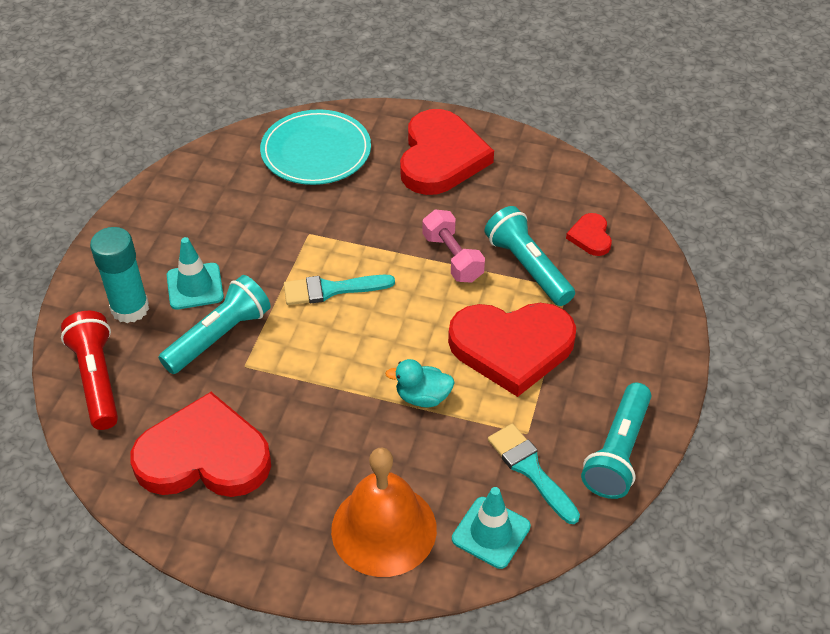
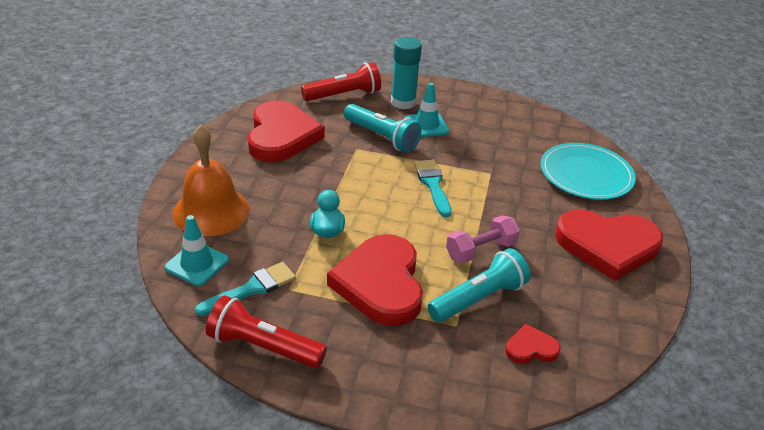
camera: 85 degrees right, 10 degrees down
turquoise flashlight [581,383,651,499] -> red flashlight [206,295,327,368]

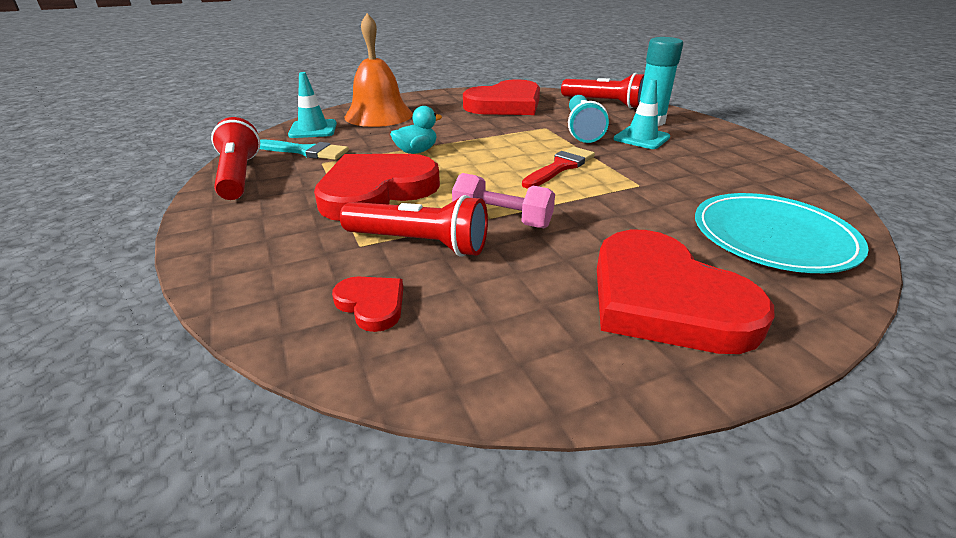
camera: 55 degrees right, 5 degrees down
turquoise brush [414,160,451,217] -> red brush [522,147,595,188]
turquoise flashlight [427,248,530,322] -> red flashlight [340,195,488,257]

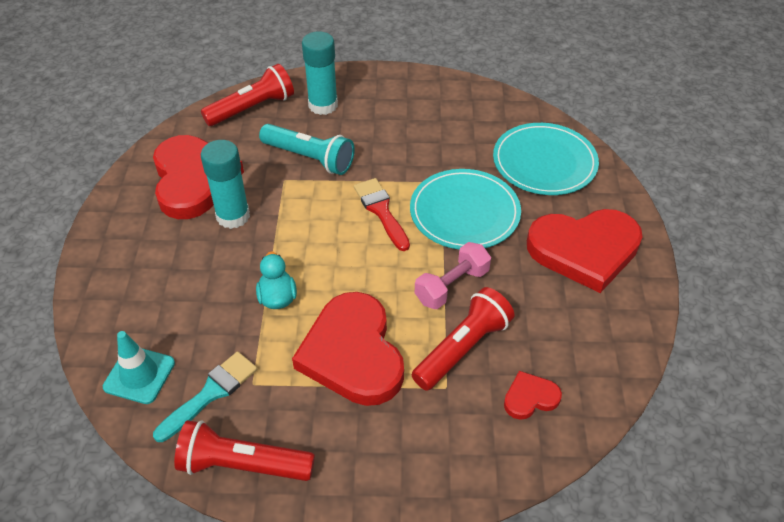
camera: 65 degrees left, 15 degrees up
orange bell [344,13,413,127] -> none
turquoise traffic cone [614,79,670,149] -> none
none -> turquoise glue stick [201,140,250,229]
none -> turquoise plate [410,169,521,250]

